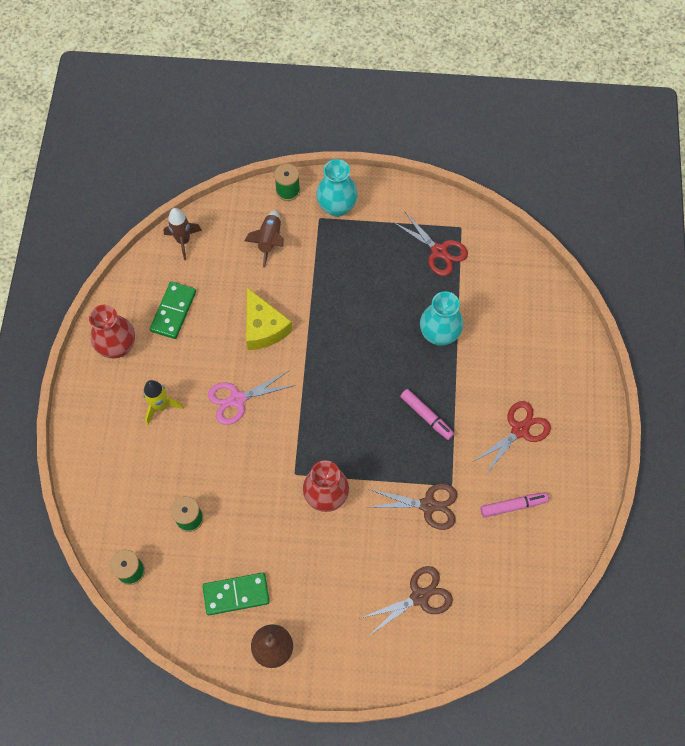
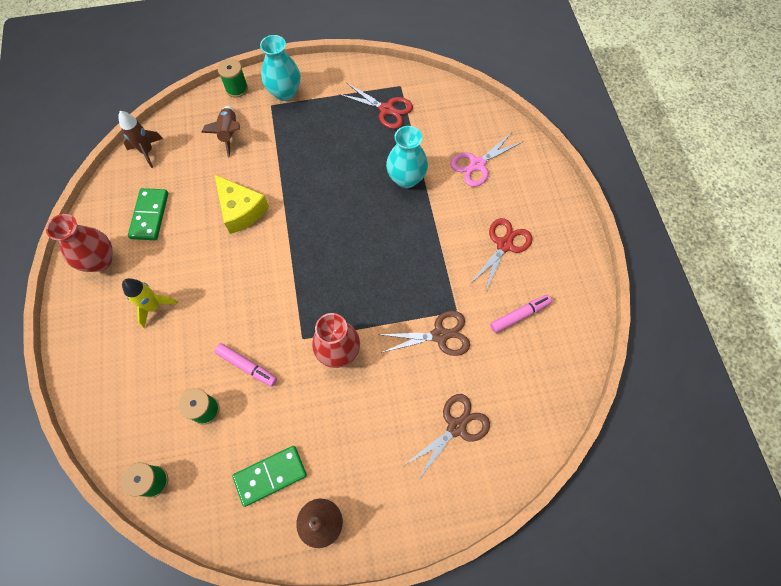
camera: 15 degrees left, 0 degrees up
pink scissors [208,371,296,425] -> pink scissors moved to [450,133,522,187]
pink marker [400,389,454,440] -> pink marker moved to [215,343,277,387]

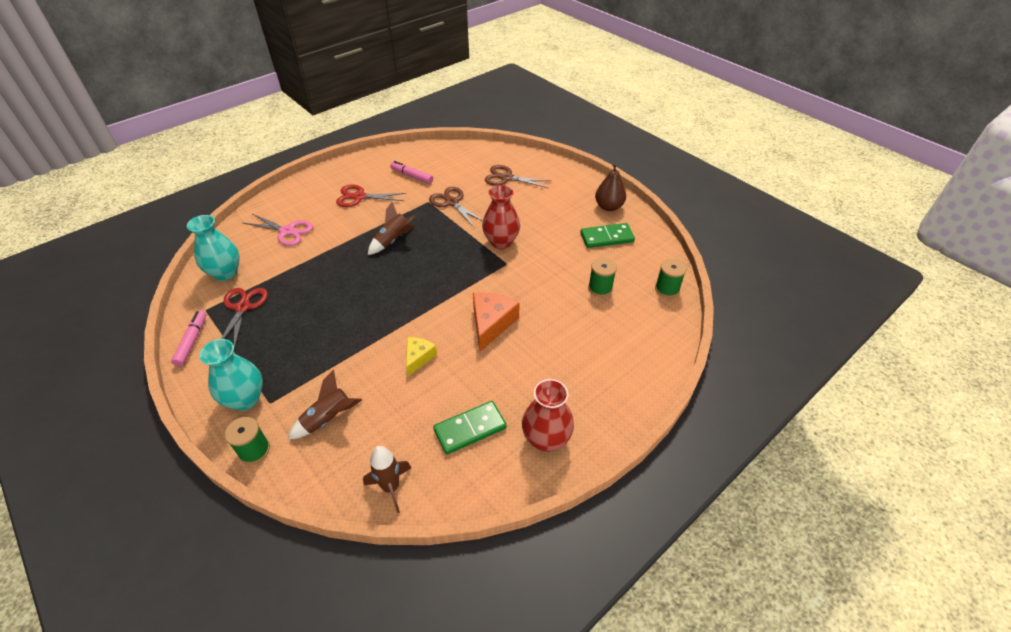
camera: 120 degrees left, 20 degrees down
yellow rocket [122,278,178,328] -> none
yellow cheese [215,175,269,234] -> yellow cheese [406,337,437,376], size x0.61
pink marker [215,343,277,387] -> pink marker moved to [171,310,207,366]
green domino [232,446,307,507] -> green domino turned 45 degrees counterclockwise [580,223,635,248]
turquoise vase [386,126,428,188] -> turquoise vase moved to [187,215,240,281]
none -> brown rocket [368,202,415,255]
none -> orange cheese [473,292,520,351]

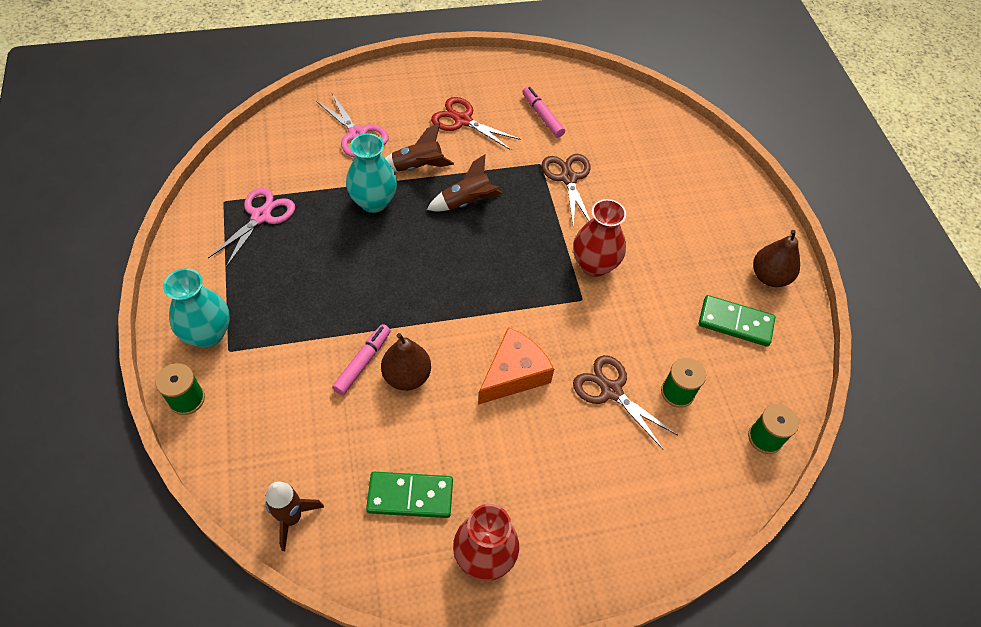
camera: 25 degrees right, 10 degrees up
pink marker [171,310,207,366] -> pink marker moved to [332,324,391,395]
turquoise vase [187,215,240,281] -> turquoise vase moved to [346,133,397,213]
red scissors [221,288,268,349] -> pink scissors [208,188,295,268]
brown rocket [288,370,362,439] -> brown rocket moved to [385,123,454,171]
yellow cheese [406,337,437,376] -> brown pear [381,333,431,391]
brown scissors [485,165,550,188] -> brown scissors moved to [573,355,678,449]

